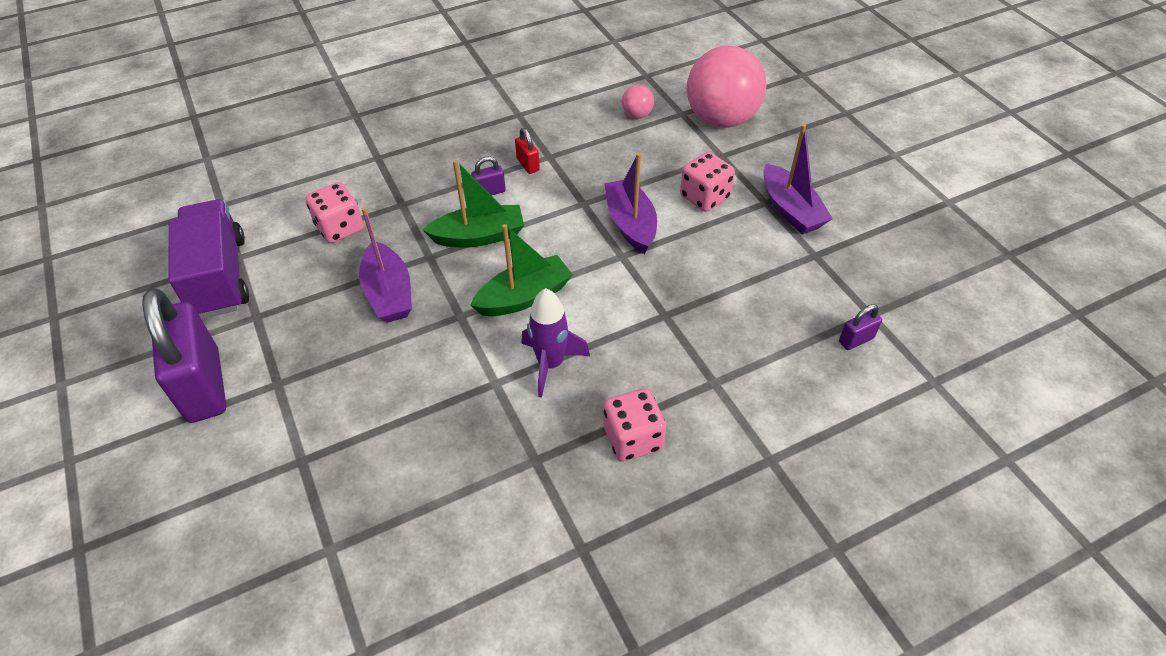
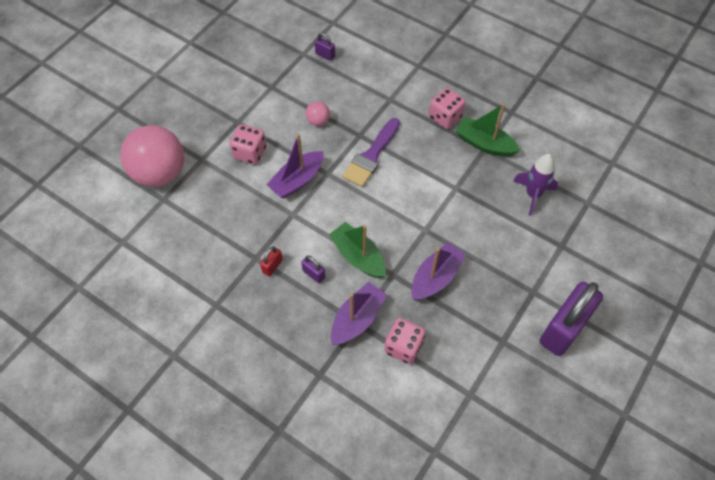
camera: 120 degrees left, 10 degrees up
purple truck [169,199,249,319] -> none
green boat [470,224,573,316] -> green boat moved to [456,104,520,157]
purple rocket [521,288,590,398] -> purple rocket moved to [513,154,558,216]
pink ball [622,85,654,118] -> pink ball moved to [306,101,330,126]
purple boat [763,124,833,235] -> purple boat moved to [331,282,387,345]
none -> purple brush [342,118,400,187]

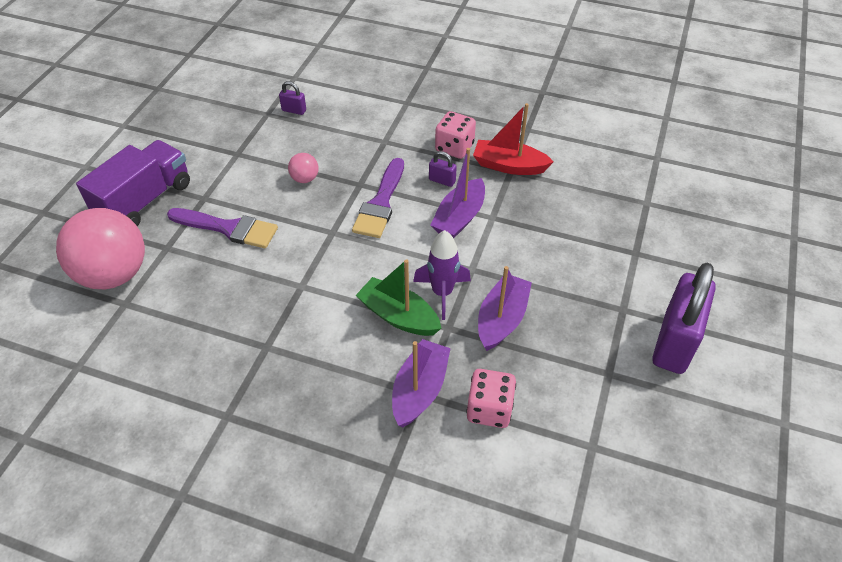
camera: 15 degrees left, 10 degrees down
pink dice [230,124,266,165] -> purple brush [167,208,278,248]
red padlock [260,246,283,277] -> none
purple boat [267,134,324,198] -> purple boat moved to [430,148,485,238]
purple padlock [301,256,325,284] -> purple padlock moved to [429,151,457,187]
green boat [456,104,520,157] -> red boat [473,103,554,175]
purple rocket [513,154,558,216] -> purple rocket moved to [413,230,471,320]
none -> purple truck [76,140,190,226]

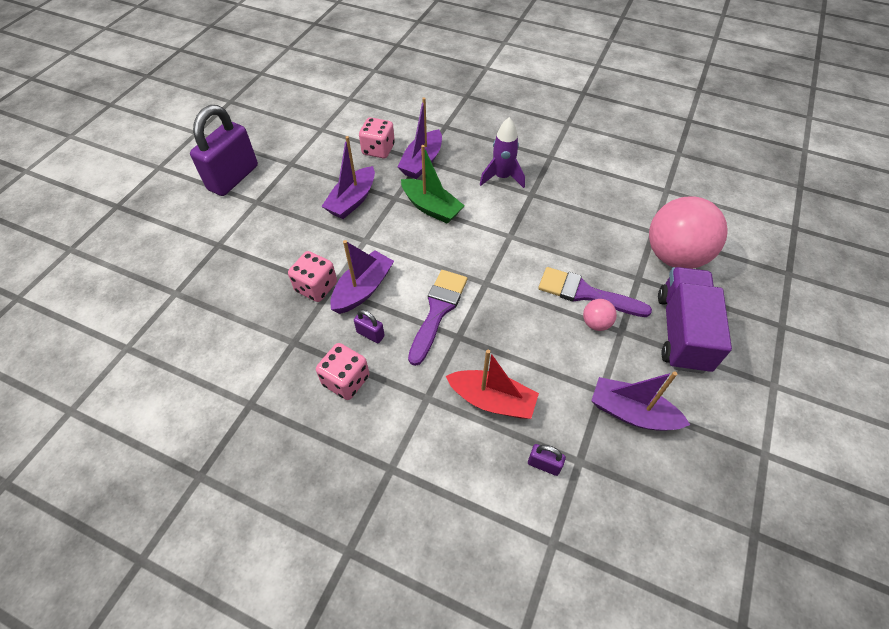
camera: 175 degrees left, 5 degrees up
purple truck [76,140,190,226] -> purple truck turned 150 degrees clockwise [658,267,732,374]
pink ball [288,153,319,183] -> pink ball moved to [583,299,617,331]
purple rocket [413,230,471,320] -> purple rocket moved to [480,117,525,188]
red boat [473,103,554,175] -> red boat moved to [446,350,539,419]
none -> pink dice [288,251,337,302]
none -> purple boat [591,371,690,431]

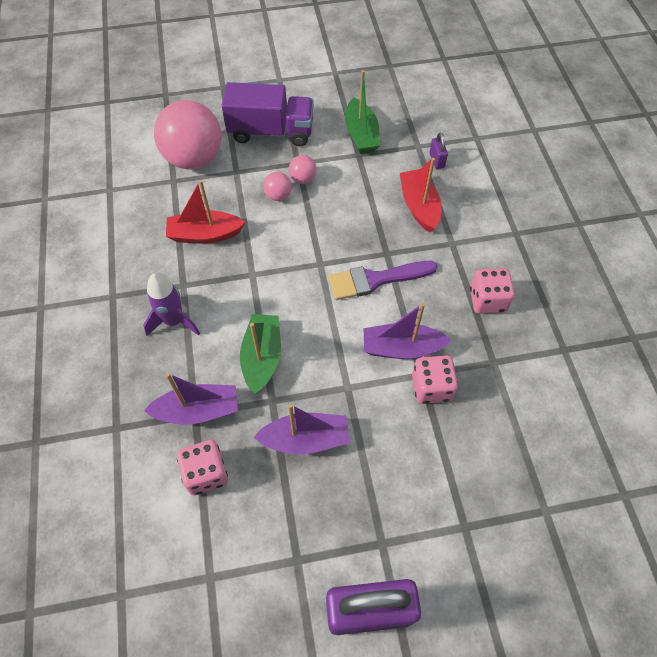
camera: 125 degrees left, 5 degrees up
purple padlock [354,310,385,343] -> none
purple brush [538,267,652,317] -> pink ball [263,172,292,201]
purple boat [591,371,690,431] -> green boat [345,70,380,154]
purple truck [658,267,732,374] -> purple truck turned 150 degrees counterclockwise [222,82,314,146]
none -> red boat [166,180,245,244]

